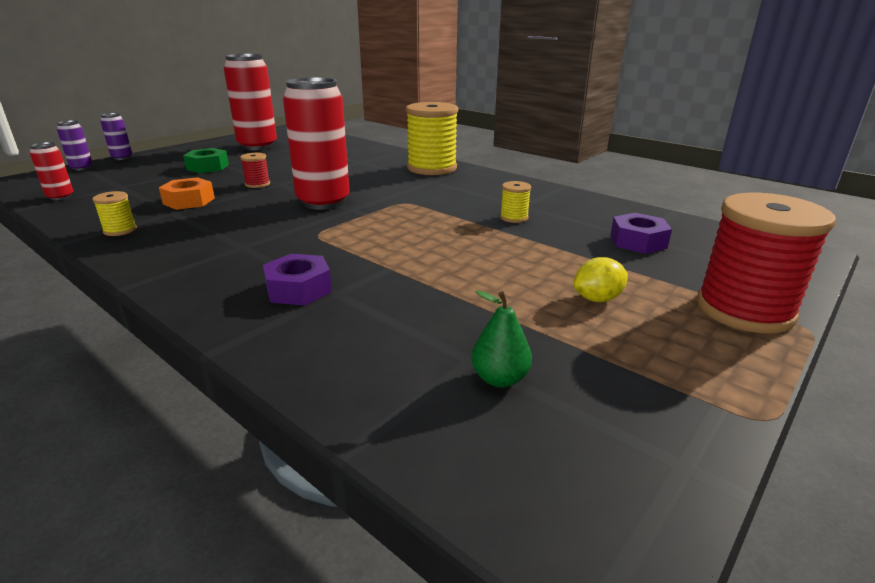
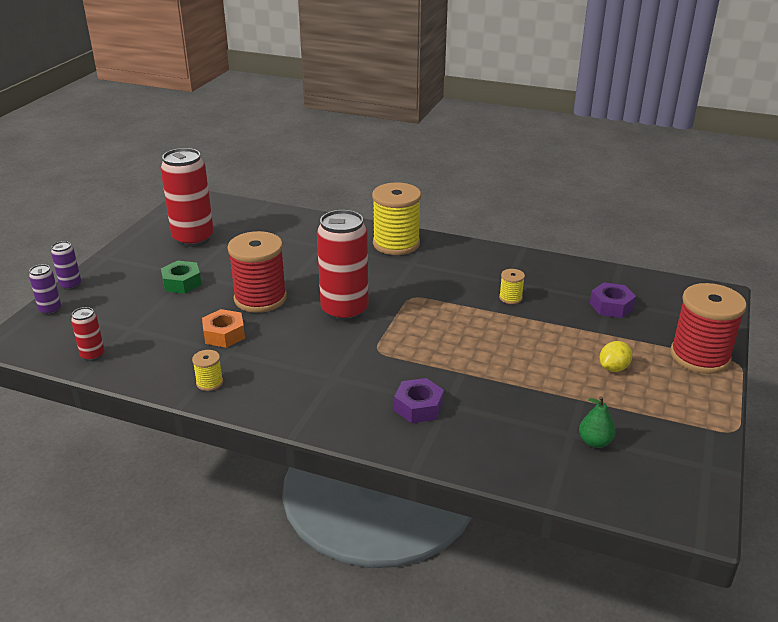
camera: 20 degrees left, 5 degrees up
red spool [240,153,270,188] -> red spool [227,231,287,313], size x2.27

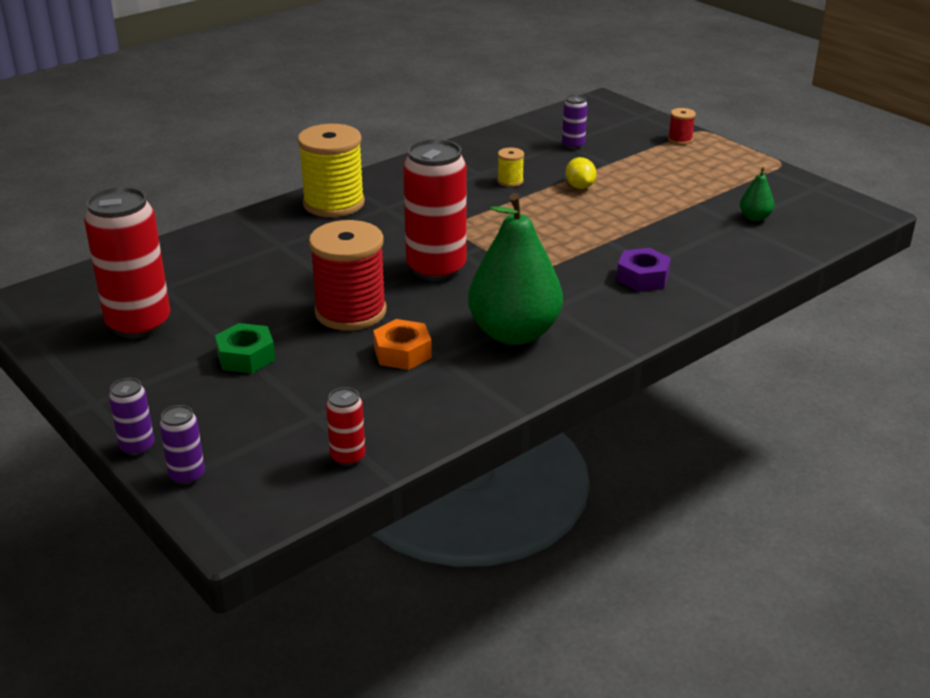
camera: 60 degrees left, 0 degrees up
yellow spool [192,350,223,391] -> none
purple nut [590,282,636,318] -> purple can [562,95,587,149]
yellow lemon [600,341,633,372] -> yellow lemon moved to [566,157,596,189]
red spool [670,283,747,374] -> red spool [668,108,696,145], size x0.44
none -> green pear [468,193,563,345]

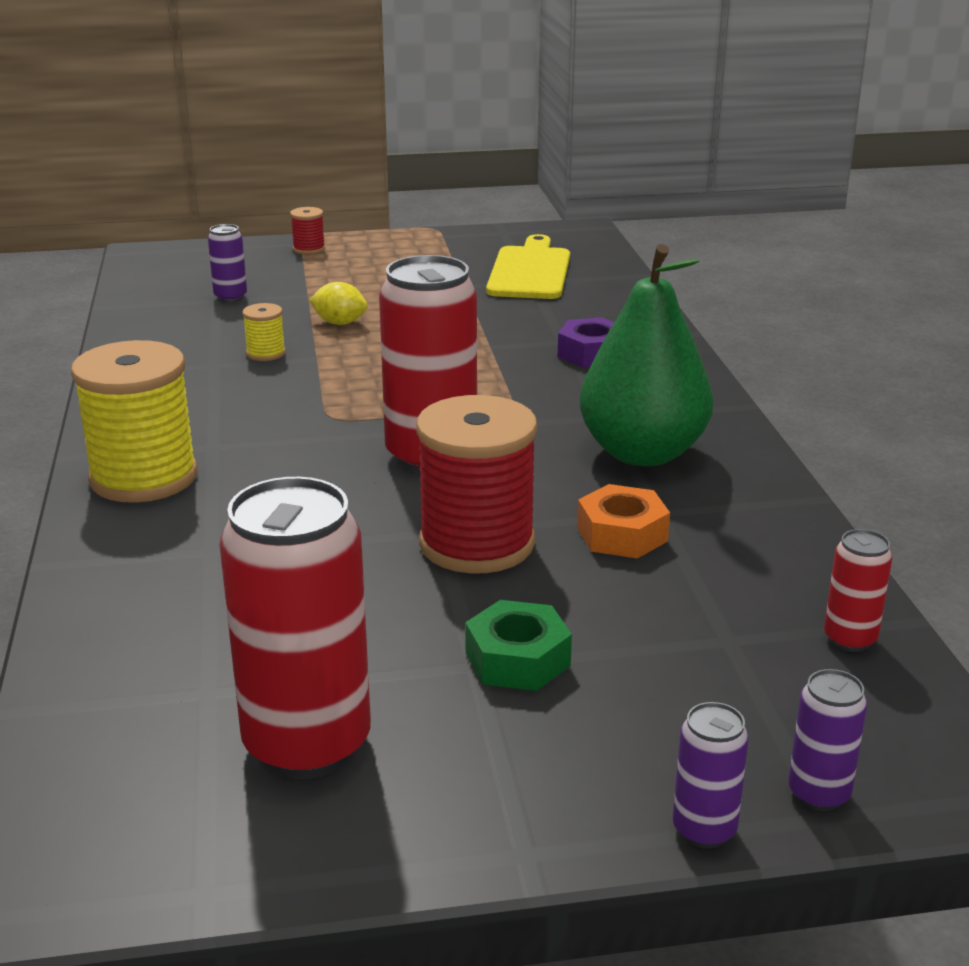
camera: 60 degrees left, 5 degrees down
green pear [740,167,774,221] -> yellow cutting board [486,234,570,299]

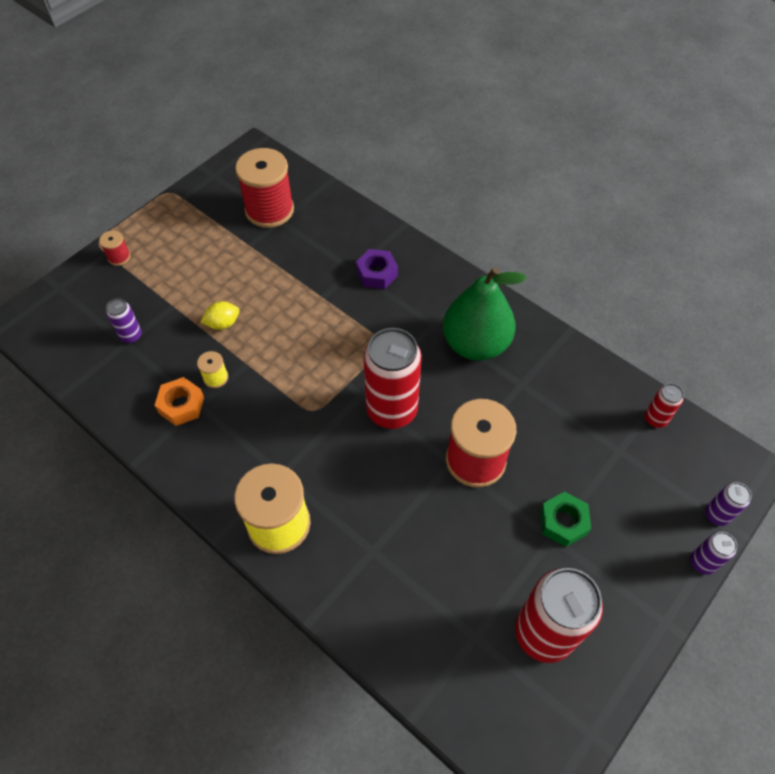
camera: 40 degrees left, 30 degrees up
yellow cutting board [486,234,570,299] -> red spool [235,148,294,228]
orange nut [577,484,670,559] -> orange nut moved to [154,377,204,426]

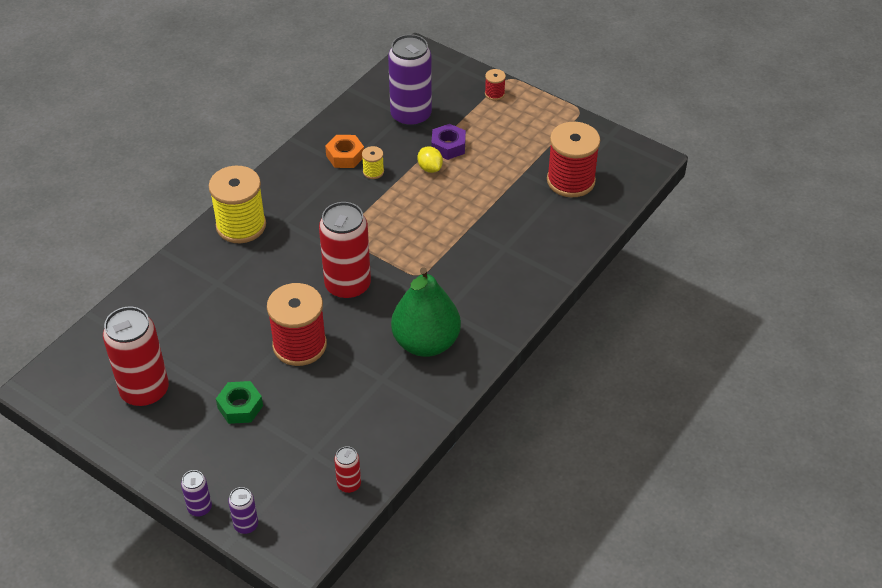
camera: 85 degrees right, 10 degrees down
purple can [106,298,142,343] -> purple can [388,34,432,127], size x2.15
purple nut [356,249,398,289] -> purple nut moved to [431,124,466,160]

